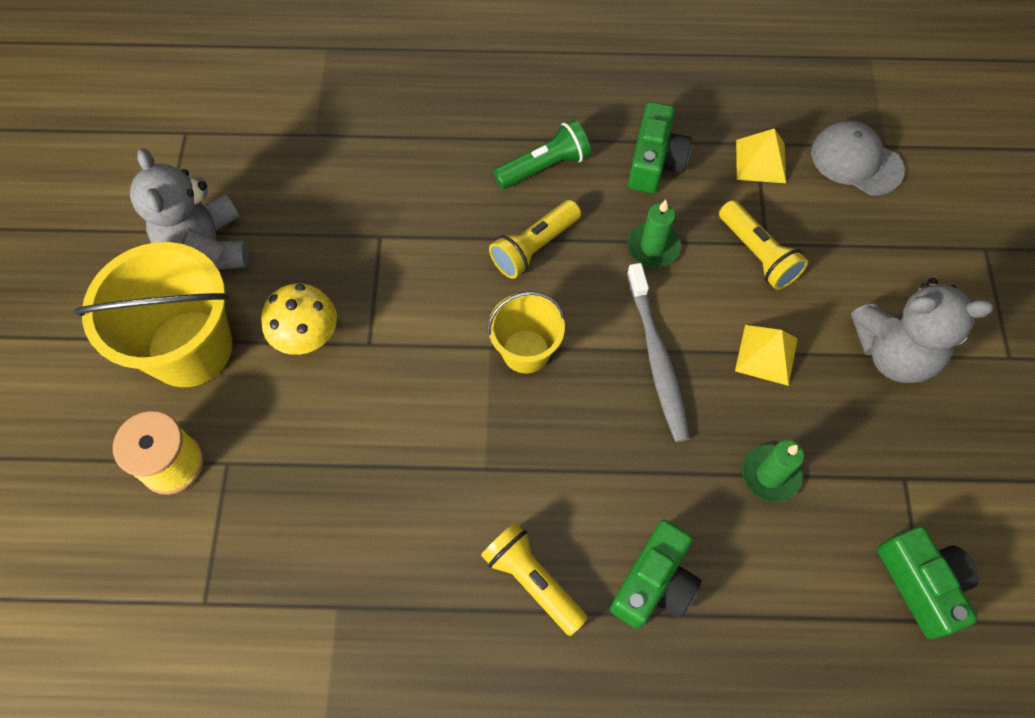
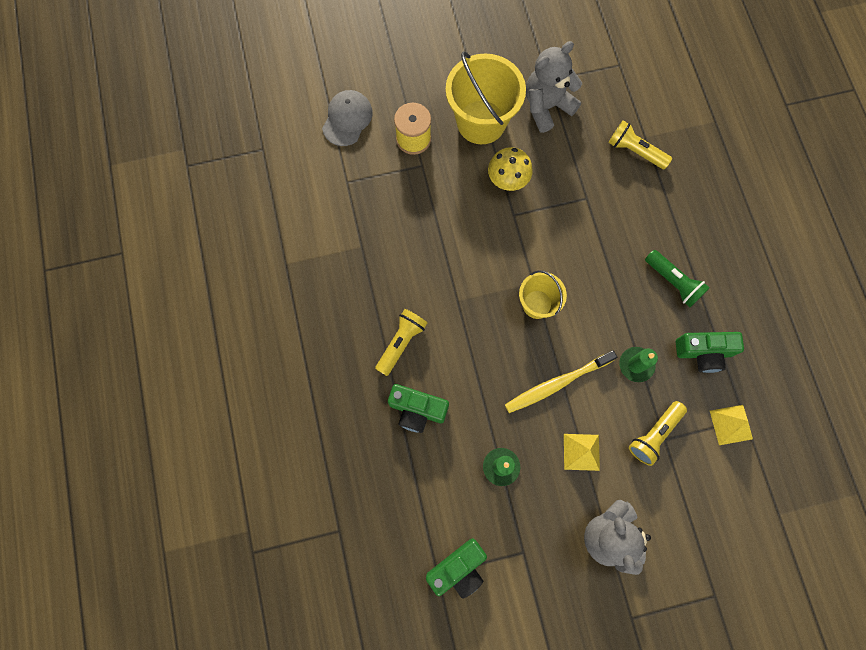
camera: 75 degrees right, 10 degrees up
yellow flashlight [489,200,581,279] -> yellow flashlight moved to [608,120,672,169]
grey toothbrush [627,263,690,442] -> yellow toothbrush [505,350,617,413]
grey cap [811,121,905,195] -> grey cap moved to [322,90,373,146]

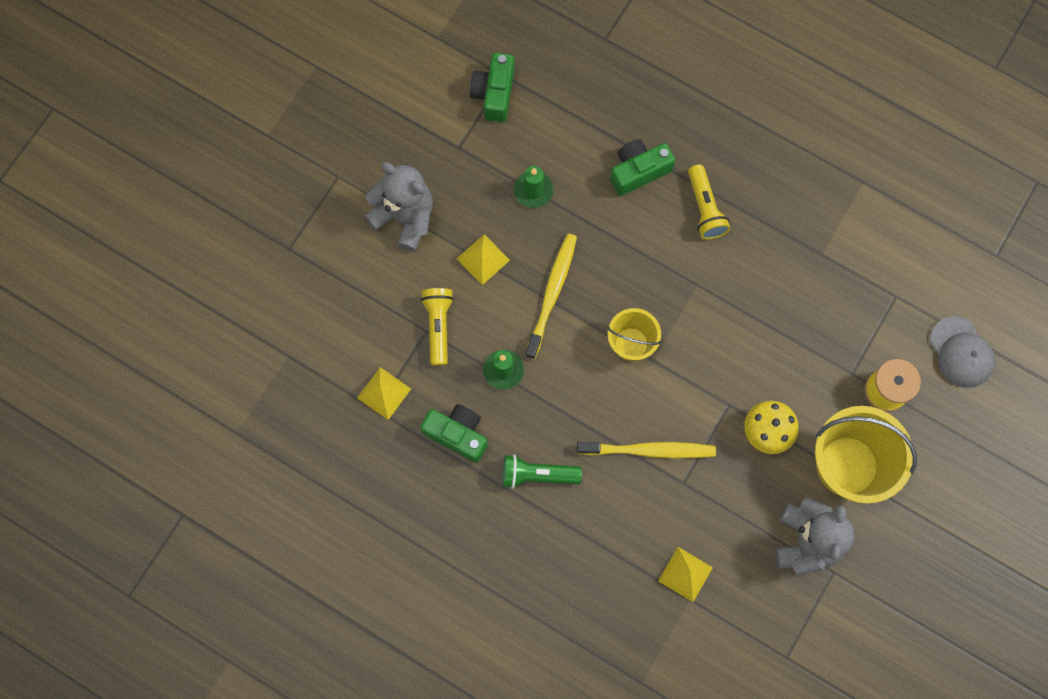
camera: 135 degrees right, 0 degrees up
yellow flashlight [608,120,672,169] -> yellow pyramid [658,547,713,602]
green camera [676,332,744,373] -> green camera turned 75 degrees clockwise [420,404,488,463]
none -> yellow toothbrush [577,442,716,458]

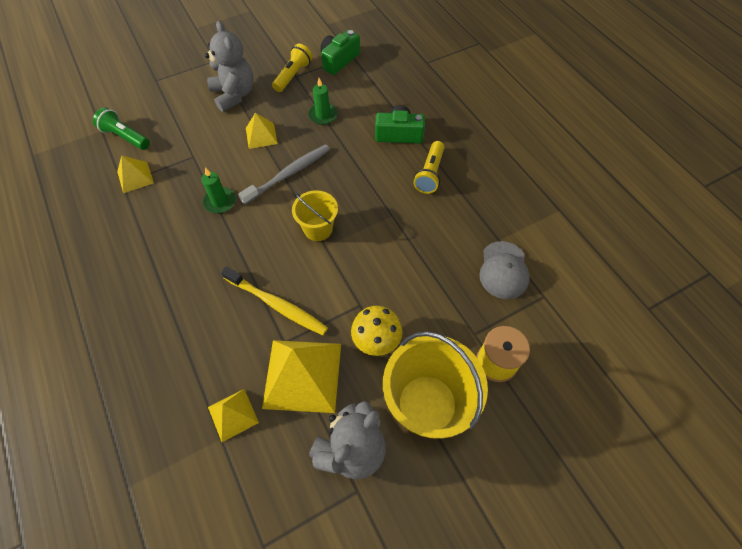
camera: 30 degrees right, 15 degrees down
green camera [420,404,488,463] -> none
yellow flashlight [421,288,454,366] -> yellow flashlight moved to [272,44,313,92]
green flashlight [503,454,582,489] -> green flashlight moved to [93,107,150,150]
yellow toothbrush [525,234,577,359] -> grey toothbrush [238,144,330,205]
grey cap [930,316,995,388] -> grey cap moved to [479,241,530,299]
none -> yellow pyramid [262,340,341,413]

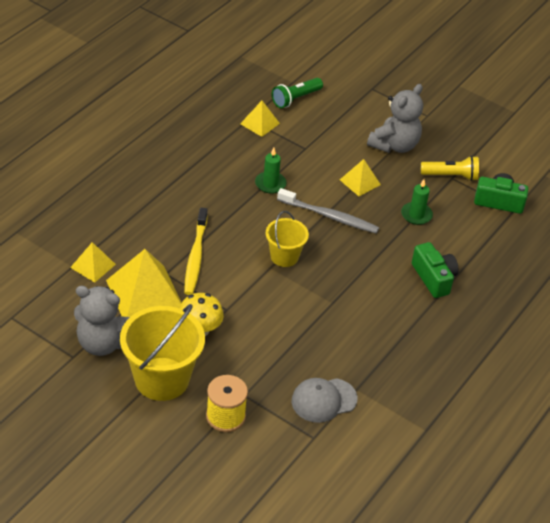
camera: 60 degrees right, 15 degrees down
green flashlight [93,107,150,150] -> green flashlight turned 135 degrees counterclockwise [272,78,323,108]
yellow flashlight [413,141,444,194] -> none

